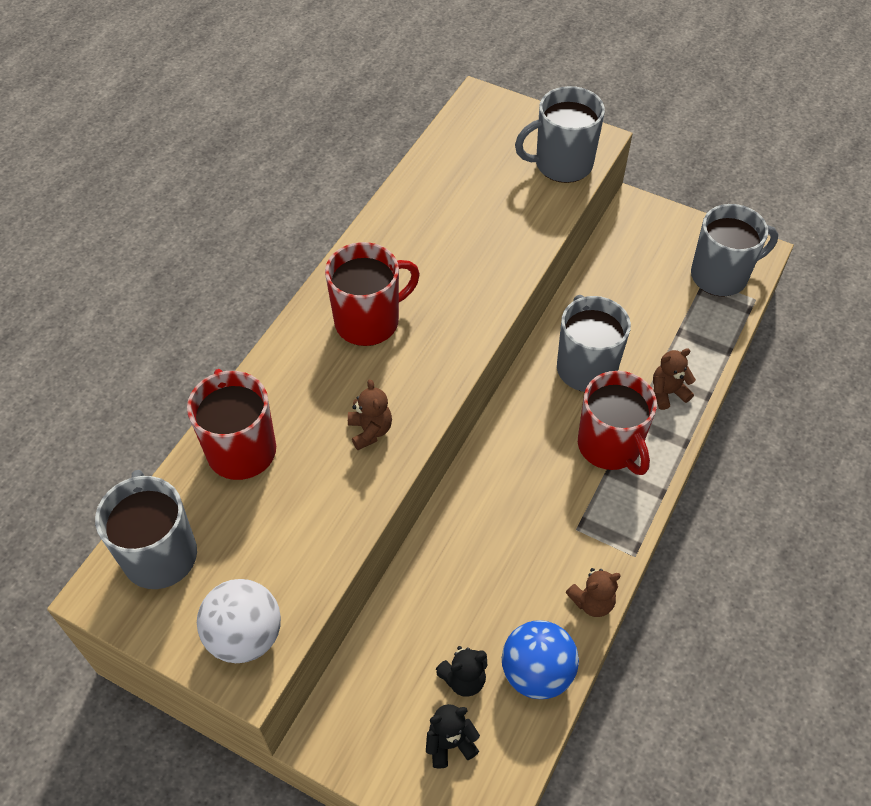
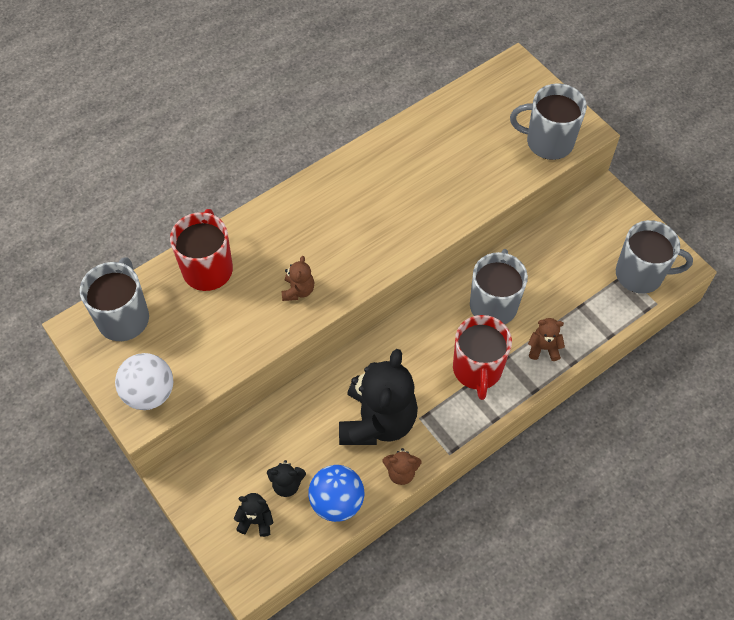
camera: 25 degrees right, 5 degrees up
red mug [325,242,420,346] -> none
none -> black teddy bear [339,349,418,445]

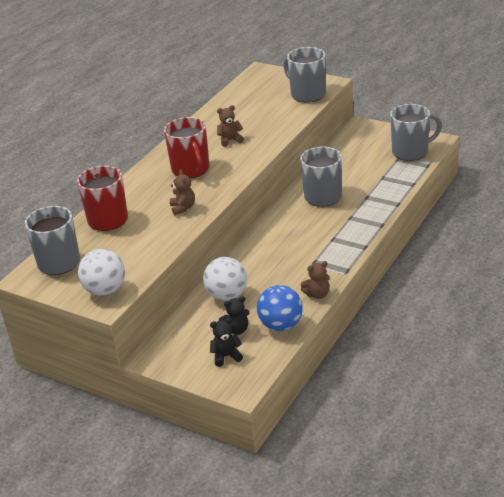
camera: 20 degrees left, 25 degrees down
black teddy bear [339,349,418,445] -> none
red mug [453,315,512,400] -> red mug moved to [164,117,209,178]
grey mug [510,83,587,160] -> grey mug turned 60 degrees clockwise [283,47,326,102]
brown teddy bear [528,318,565,361] -> brown teddy bear moved to [217,105,244,147]
none -> white ball [203,257,247,301]

